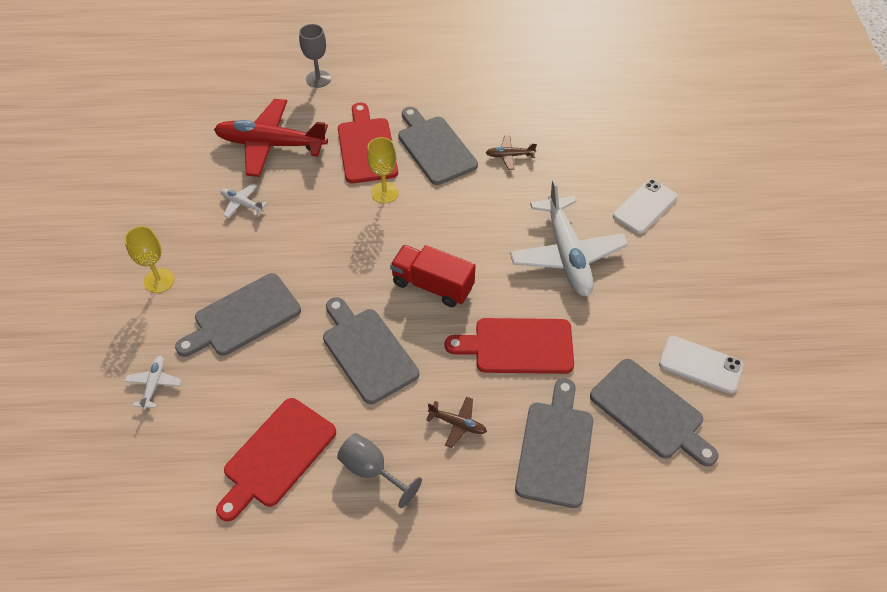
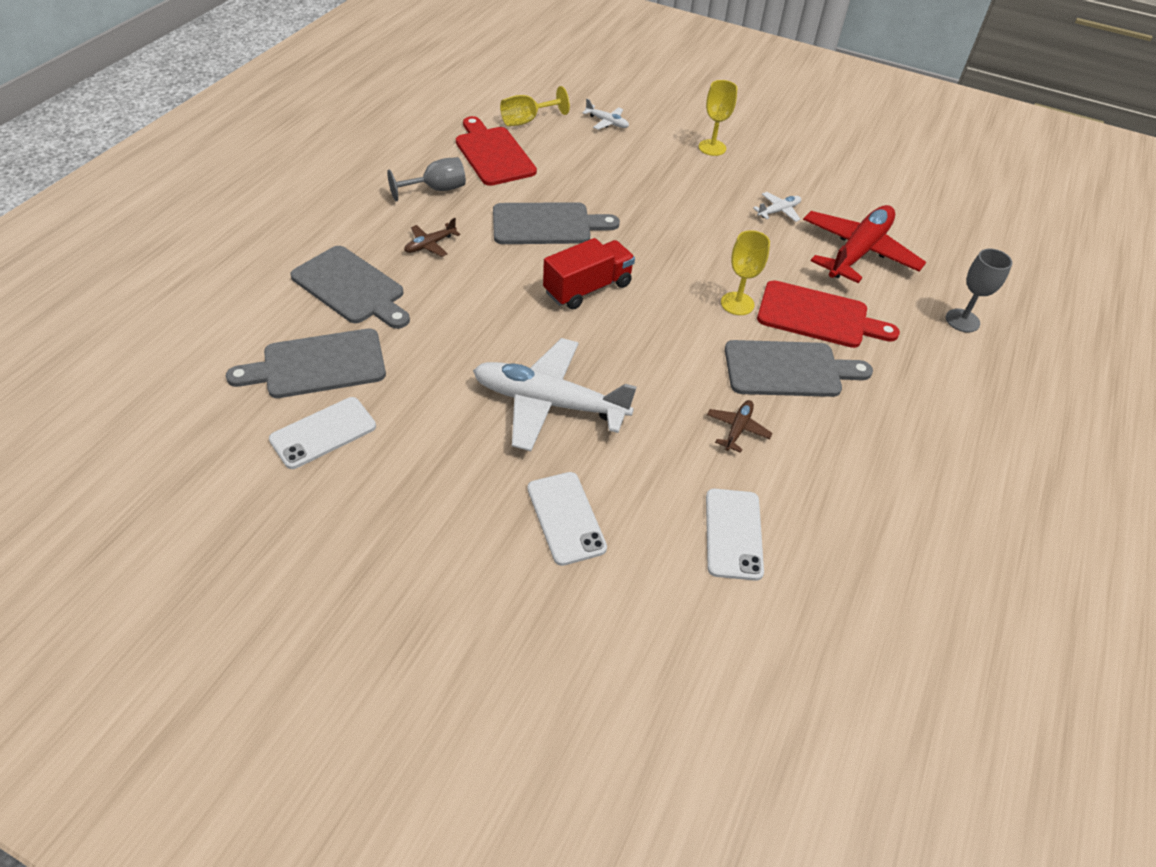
camera: 115 degrees right, 5 degrees down
grey cutting board [175,273,301,357] -> none
red cutting board [445,318,574,374] -> none
none -> yellow goblet [500,86,570,126]
none -> white phone [706,488,764,581]

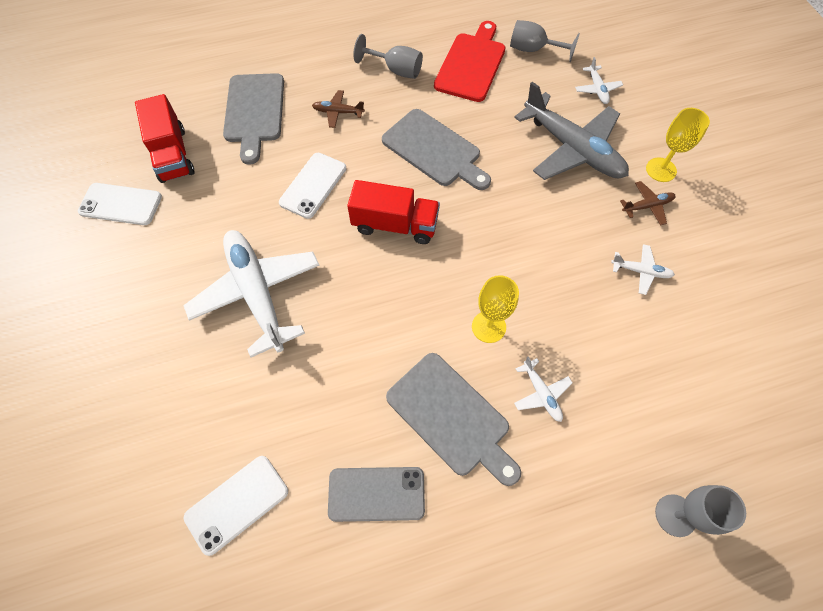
camera: 50 degrees right, 15 degrees up
grey cutting board [226,329,386,398] -> red truck [135,94,194,183]
yellow goblet [500,86,570,126] -> grey goblet [510,20,580,62]
white phone [527,472,607,566] -> white phone moved to [279,153,346,219]
brown plane [707,400,773,453] -> brown plane moved to [620,181,676,226]
red cutting board [757,280,900,348] -> white plane [514,357,573,422]
red plane [803,205,926,283] -> none
none -> grey phone [328,467,425,522]
none -> grey plane [514,82,629,180]

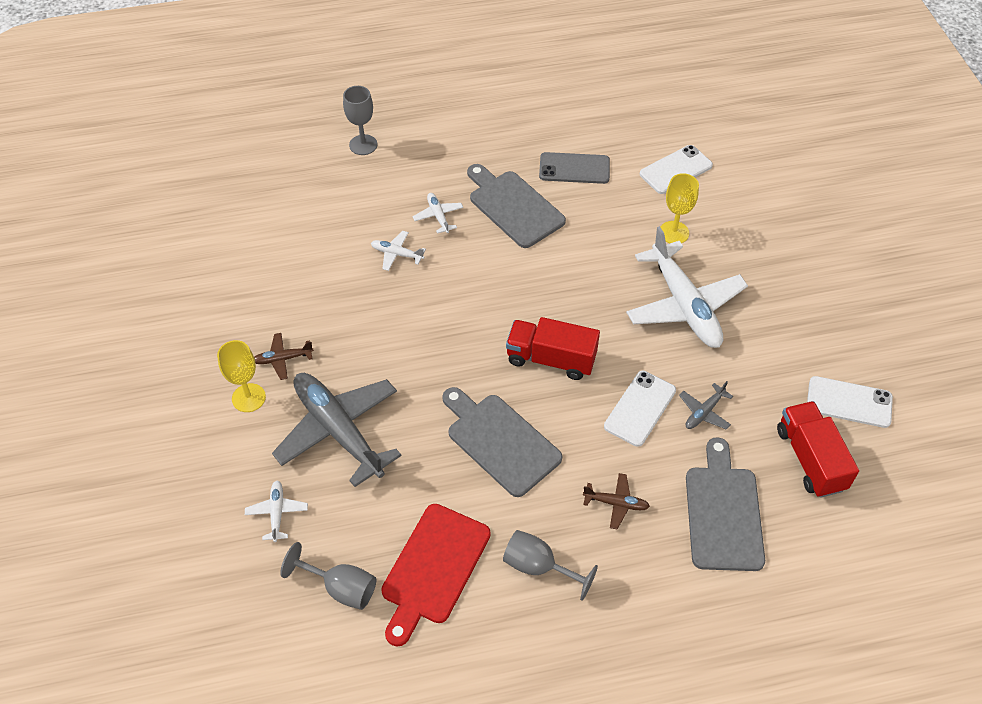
camera: 175 degrees left, 10 degrees down
yellow goblet [472,275,519,343] -> yellow goblet moved to [661,173,699,243]
white plane [611,244,675,295] -> white plane moved to [371,231,426,271]
none -> grey plane [679,381,733,430]

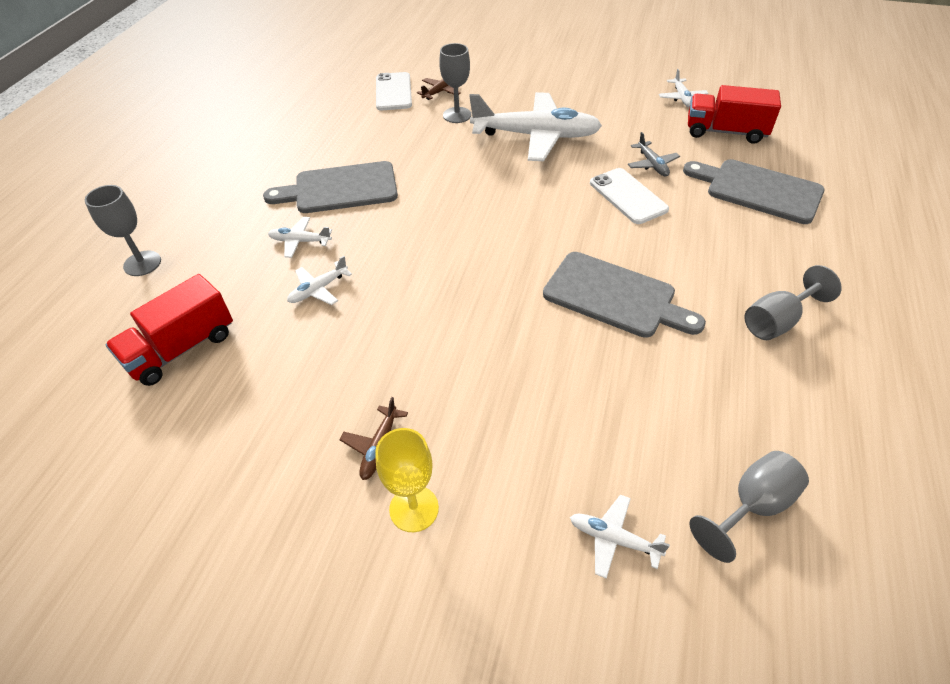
camera: 60 degrees left, 5 degrees down
grey plane [272,373,402,487] -> none
red cutting board [381,504,491,647] -> none
grey cutting board [442,387,562,497] -> grey cutting board turned 135 degrees counterclockwise [543,252,706,338]
red truck [506,317,600,380] -> red truck moved to [105,274,233,386]
grey phone [539,152,610,184] -> none
brown plane [583,473,650,530] -> brown plane moved to [417,78,461,100]
yellow goblet [661,173,699,243] -> grey goblet [439,43,471,123]
white phone [807,376,893,428] -> white plane [659,69,708,108]

